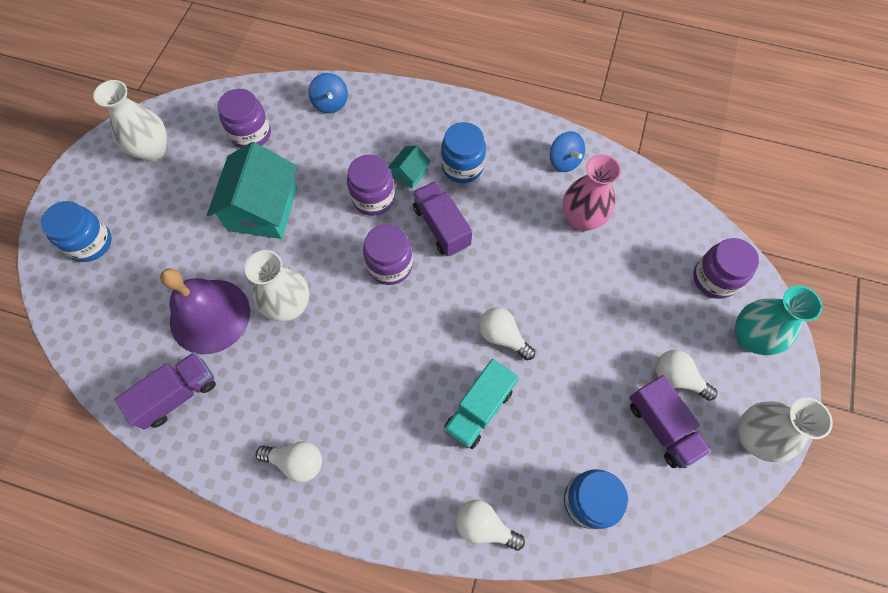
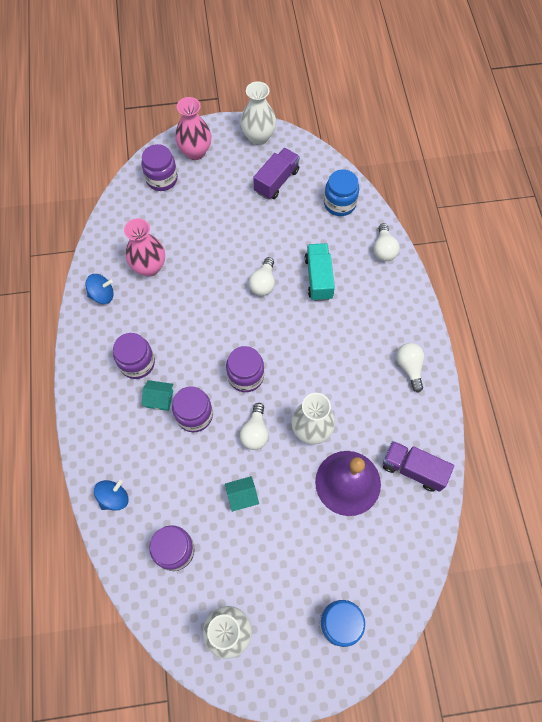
camera: 115 degrees left, 0 degrees up
turquoise house [207,142,297,239] -> turquoise house [225,476,259,512], size x0.46
purple truck [413,181,472,256] -> none
blue jar [441,122,486,183] -> purple jar [113,333,155,379]
turquoise truck [444,359,518,449] -> turquoise truck turned 105 degrees counterclockwise [305,243,335,301]
blue spinning top [550,131,585,172] -> blue spinning top turned 45 degrees clockwise [86,274,114,304]
white light bulb [656,350,717,401] -> white light bulb moved to [240,403,269,450]
turquoise vase [735,285,822,355] -> pink vase [175,97,211,160]

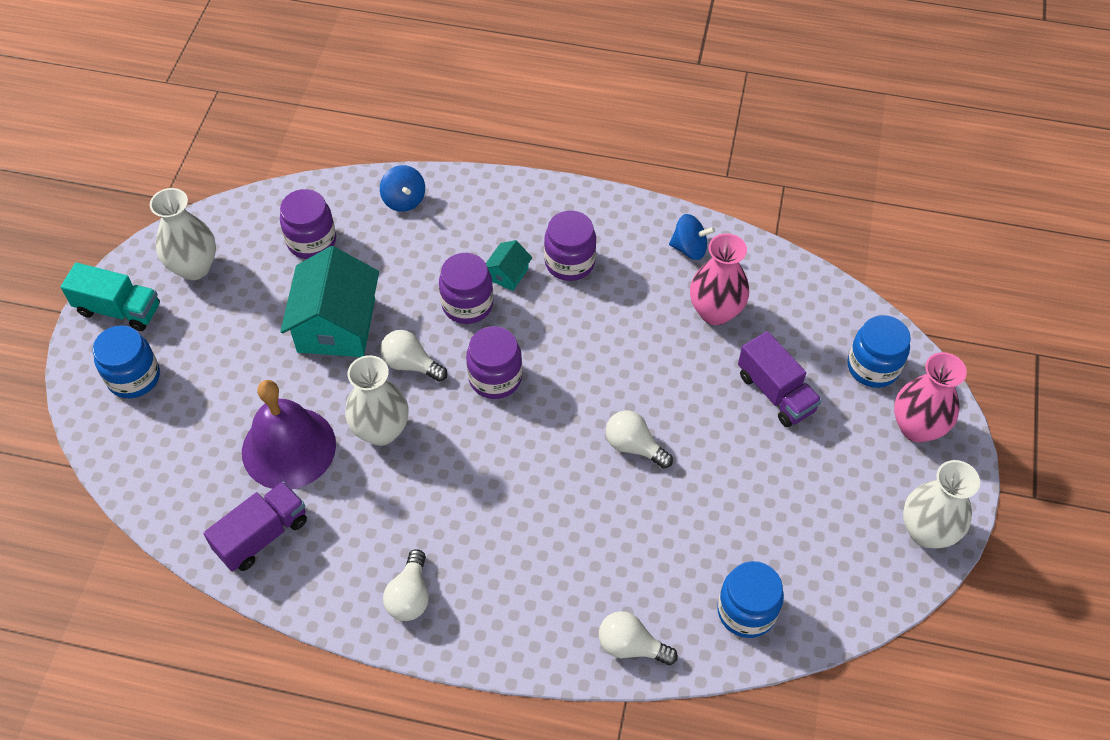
camera: 110 degrees right, 10 degrees down
blue spinning top [86,274,114,304] -> blue spinning top turned 90 degrees counterclockwise [669,214,715,260]
purple jar [142,144,178,191] -> blue jar [848,315,911,388]
turquoise house [225,476,259,512] -> turquoise house [280,246,379,357], size x2.18
purple truck [253,148,300,200] -> purple truck moved to [738,331,822,427]
turquoise truck [305,243,335,301] -> turquoise truck moved to [61,263,160,331]
white light bulb [396,343,424,393] -> white light bulb turned 90 degrees clockwise [383,549,429,621]

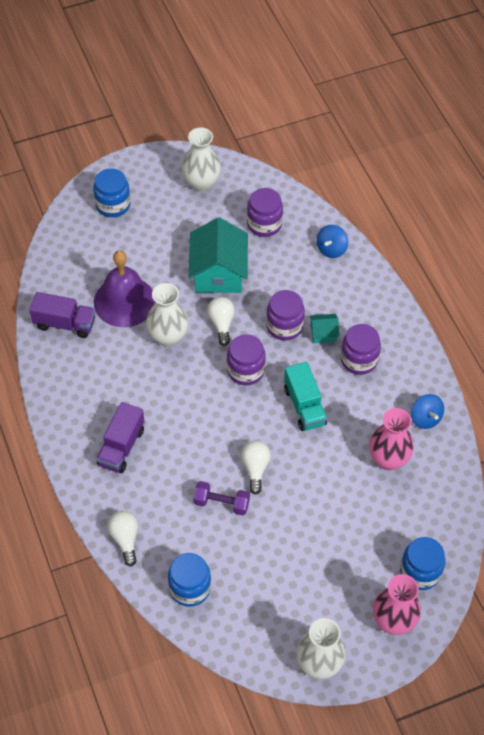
camera: 55 degrees right, 0 degrees up
turquoise truck [61,263,160,331] -> turquoise truck moved to [284,362,327,431]
turquoise house [280,246,379,357] -> turquoise house turned 60 degrees counterclockwise [189,217,248,293]
white light bulb [383,549,429,621] -> none
purple truck [738,331,822,427] -> purple truck moved to [96,402,144,473]
none -> purple dumbbell [193,481,250,515]

